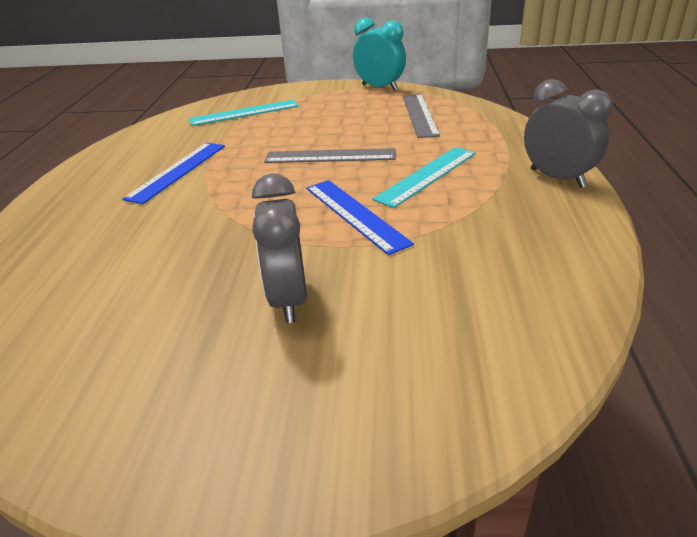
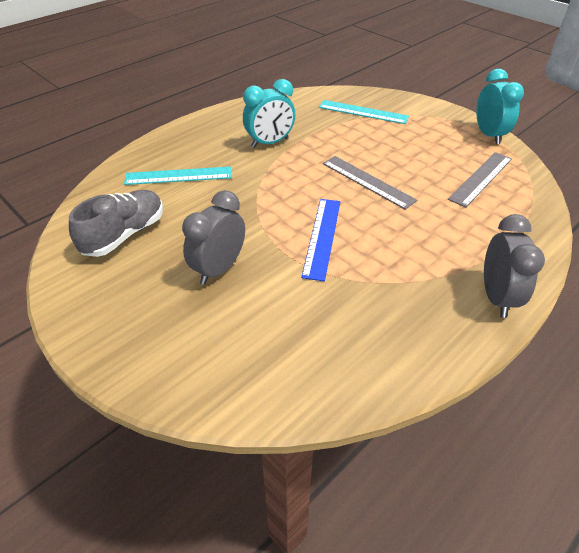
camera: 40 degrees right, 10 degrees up
blue ruler [123,143,225,204] -> turquoise clock [243,79,295,148]
turquoise ruler [373,147,476,208] -> turquoise ruler moved to [124,167,231,185]
none -> grey shoe [69,190,163,257]

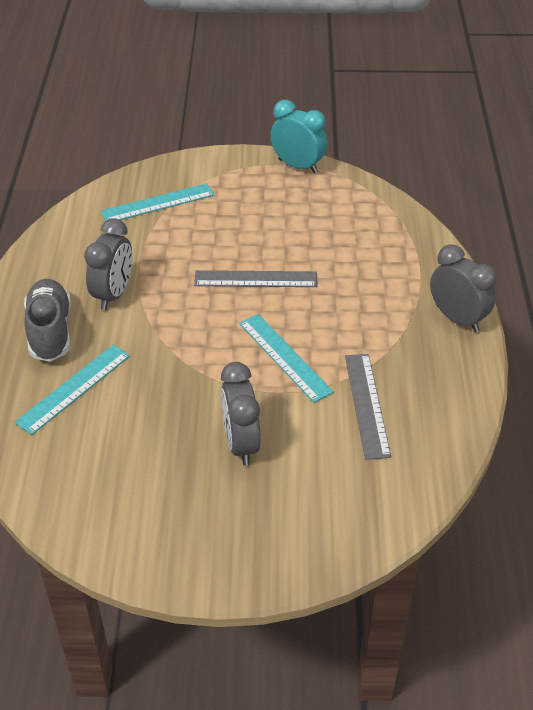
camera: 45 degrees left, 0 degrees up
grey shoe [69,190,163,257] -> grey shoe moved to [24,279,71,362]
turquoise clock [243,79,295,148] -> grey clock [84,218,132,310]
blue ruler [301,199,341,281] -> turquoise ruler [239,314,334,403]
grey ruler [448,152,512,207] -> grey ruler moved to [345,354,391,460]

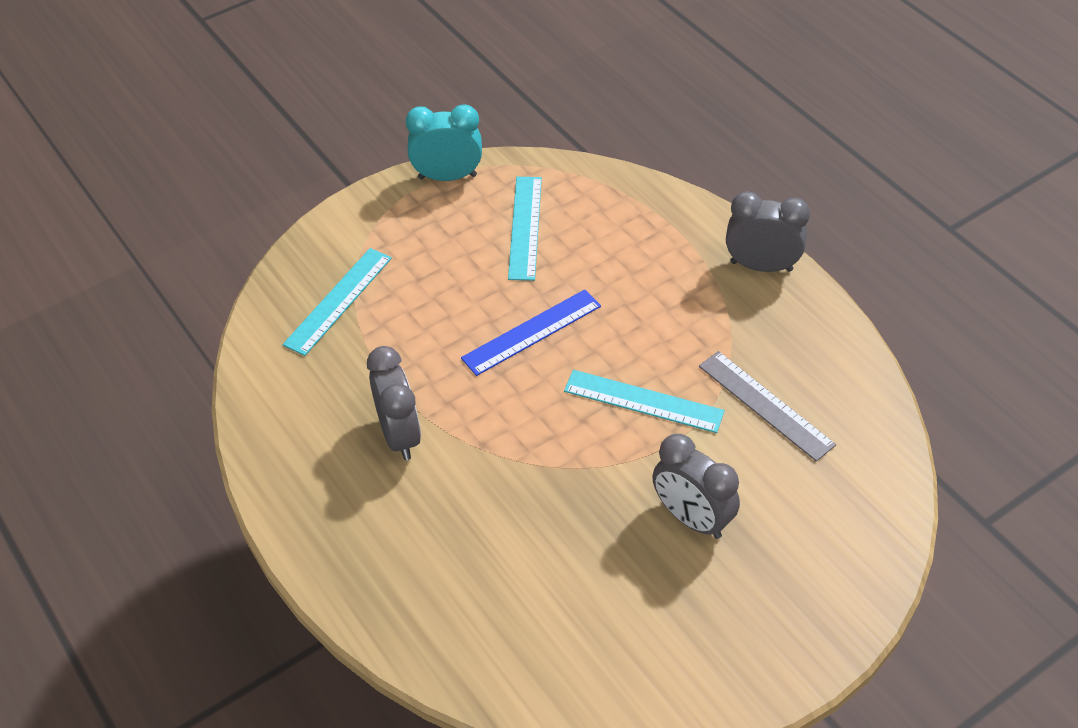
camera: 35 degrees left, 5 degrees up
turquoise ruler [15,345,130,435] -> turquoise ruler moved to [508,177,542,281]
grey shoe [24,279,71,362] -> none
grey ruler [194,270,317,287] -> blue ruler [461,289,601,376]

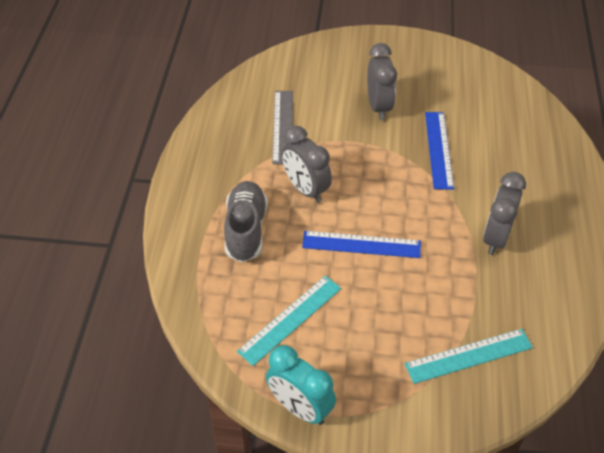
camera: 140 degrees left, 0 degrees up
turquoise ruler [564,370,725,433] -> none
grey clock [726,191,810,272] -> grey clock moved to [282,125,332,203]
none -> grey shoe [224,181,268,263]
none -> blue ruler [425,112,454,190]

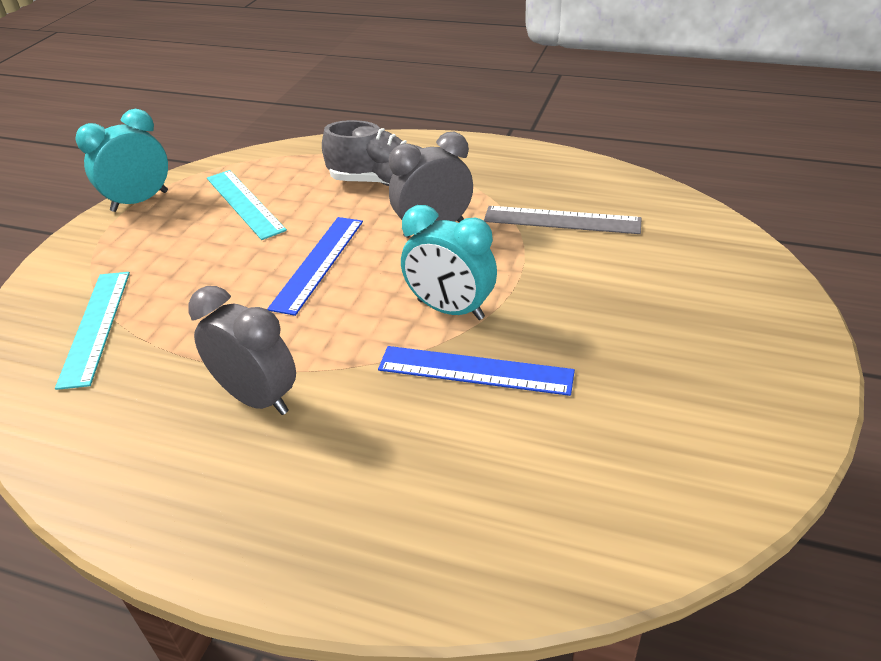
camera: 105 degrees right, 10 degrees down
grey clock [367,43,397,120] -> none
none -> turquoise clock [401,205,497,320]

